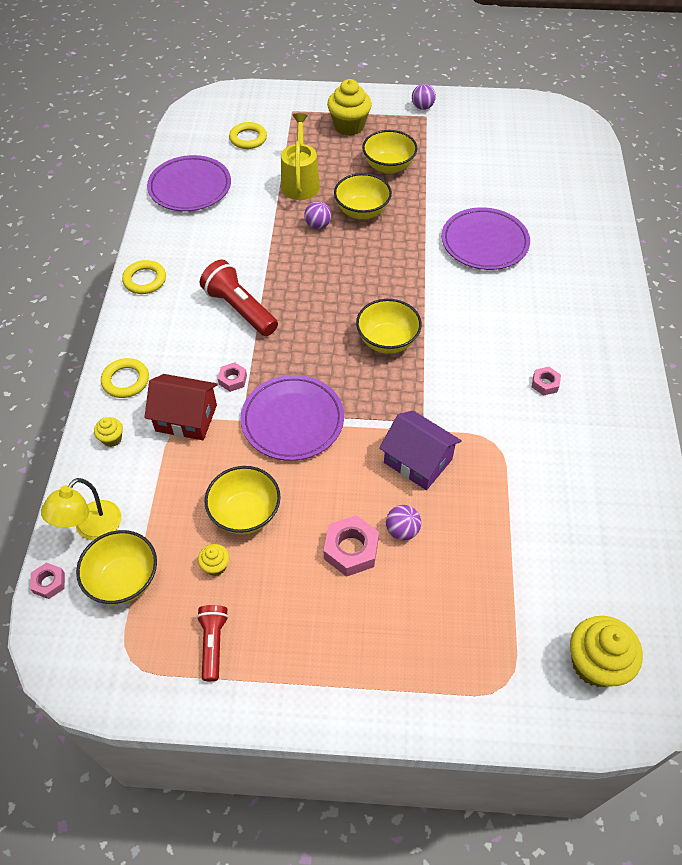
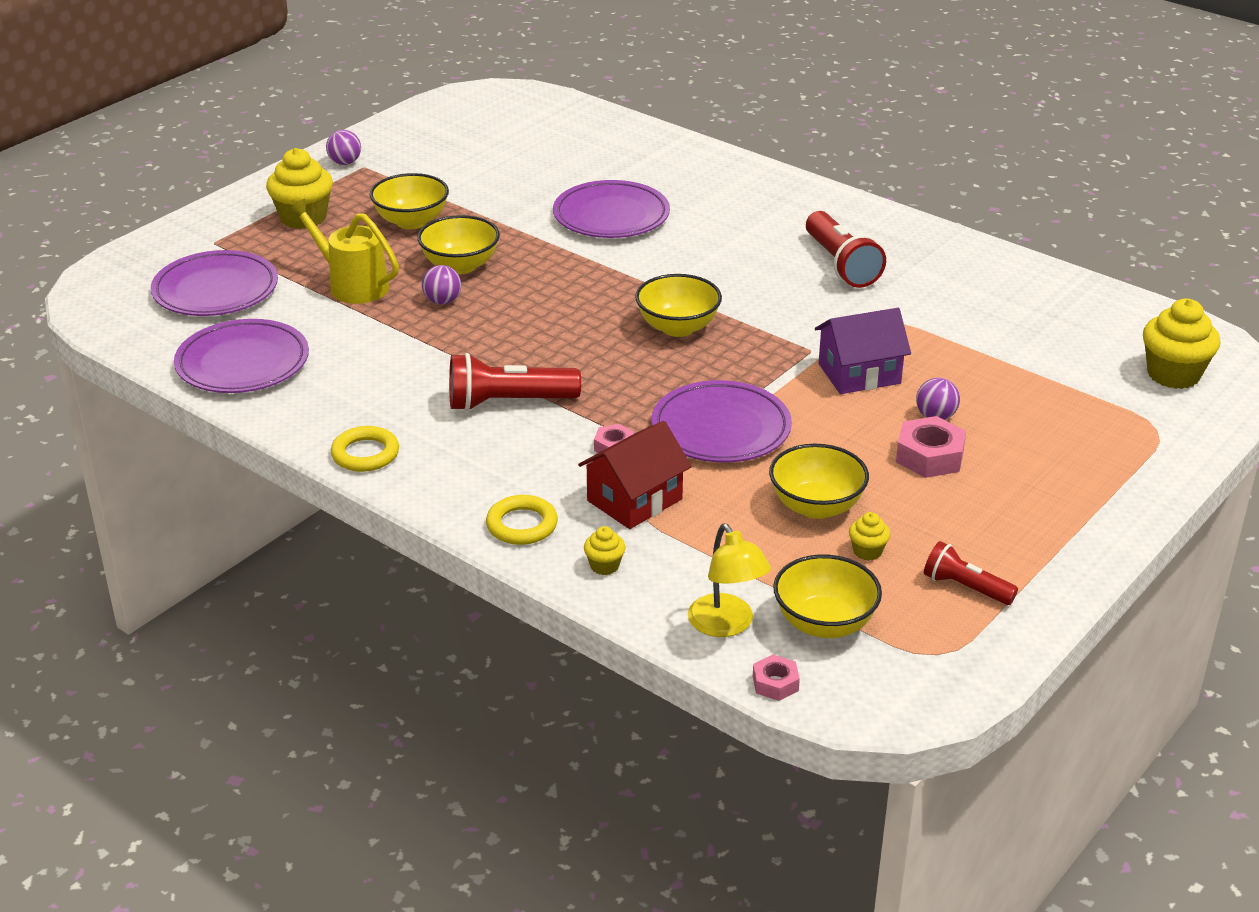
camera: 55 degrees left, 20 degrees down
yellow ring [229,122,267,149] -> purple plate [151,250,278,316]
pink nut [532,367,561,396] -> red flashlight [806,211,886,288]

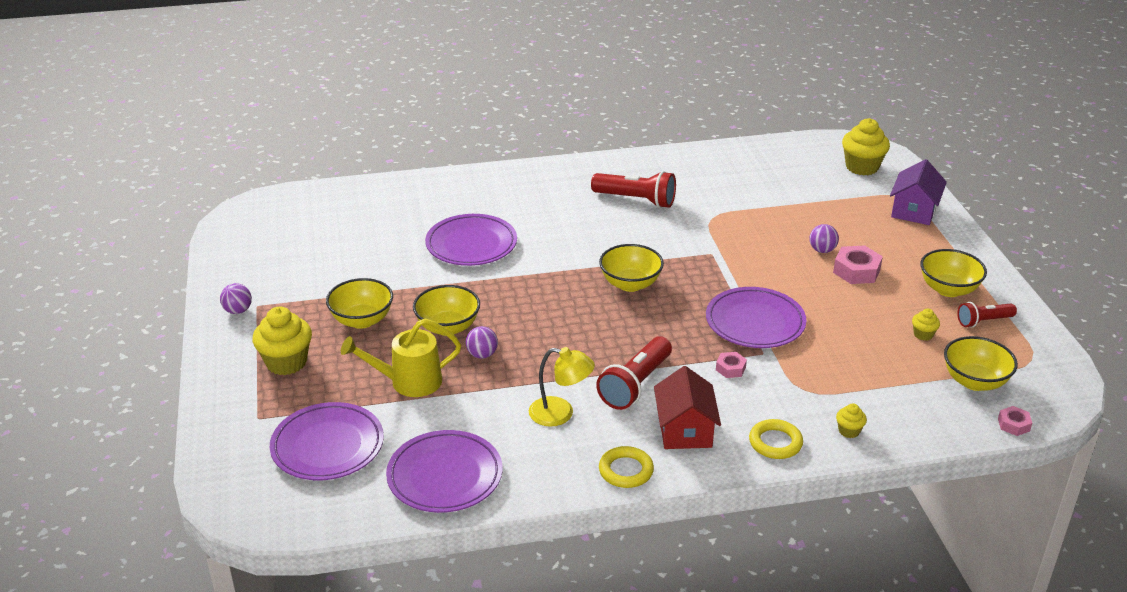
camera: 50 degrees left, 0 degrees up
red house [578,421,692,529] -> red house moved to [654,366,721,449]
yellow lamp [688,523,771,637] -> yellow lamp moved to [529,347,595,427]
yellow bowl [769,444,869,519] -> yellow bowl moved to [920,249,987,297]
purple house [815,308,911,394] -> purple house moved to [890,159,947,225]

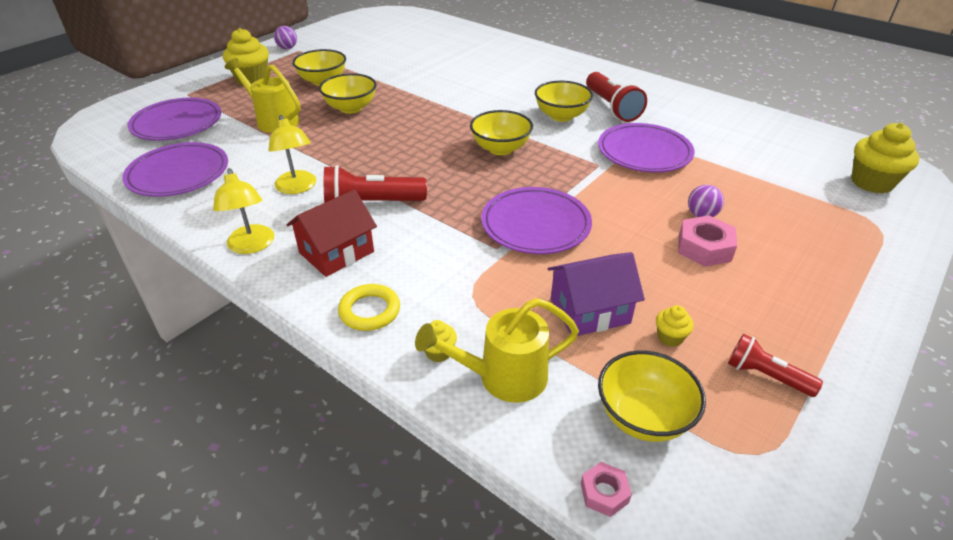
camera: 50 degrees right, 5 degrees up
purple plate [425,214,517,266] -> purple plate moved to [598,123,695,172]
purple ball [466,326,498,359] -> none
yellow ring [599,446,654,488] -> yellow lamp [213,168,274,254]
pink nut [716,352,747,378] -> none
purple house [890,159,947,225] -> purple house moved to [548,252,645,336]
yellow bowl [920,249,987,297] -> yellow bowl moved to [535,81,593,122]
none -> yellow watering can [415,298,579,403]

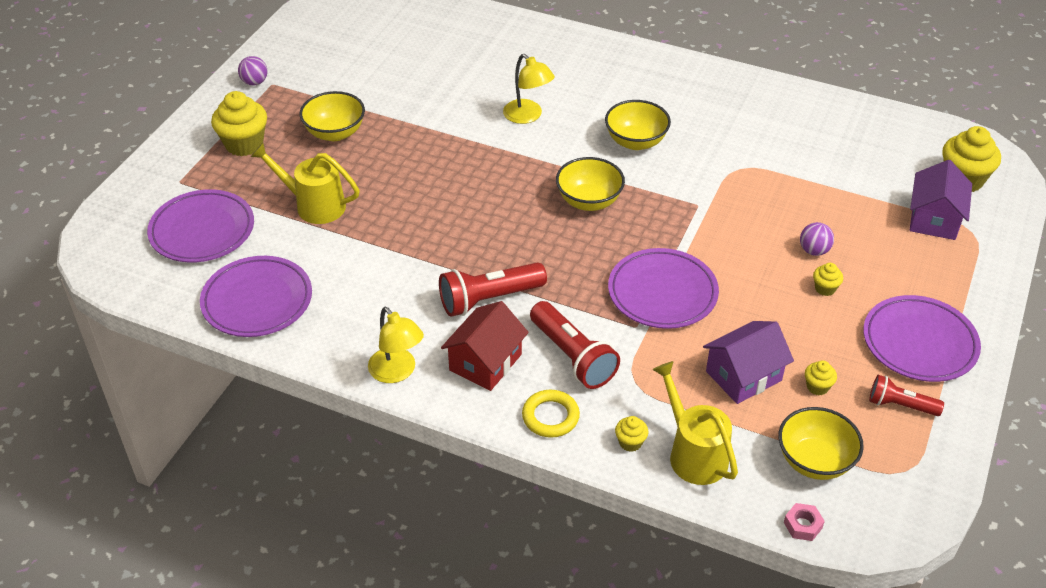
camera: 15 degrees left, 5 degrees up
yellow lamp [269,115,316,194] -> yellow lamp moved to [503,54,555,124]
yellow bowl [319,73,377,114] -> none
yellow watering can [415,298,579,403] -> yellow watering can turned 90 degrees clockwise [652,361,738,485]
red flashlight [586,72,647,122] -> red flashlight moved to [530,301,620,389]
purple plate [598,123,695,172] -> purple plate moved to [863,295,981,382]
pink nut [678,215,737,267] -> yellow cupcake [813,263,843,296]
none -> purple house [910,160,972,240]

